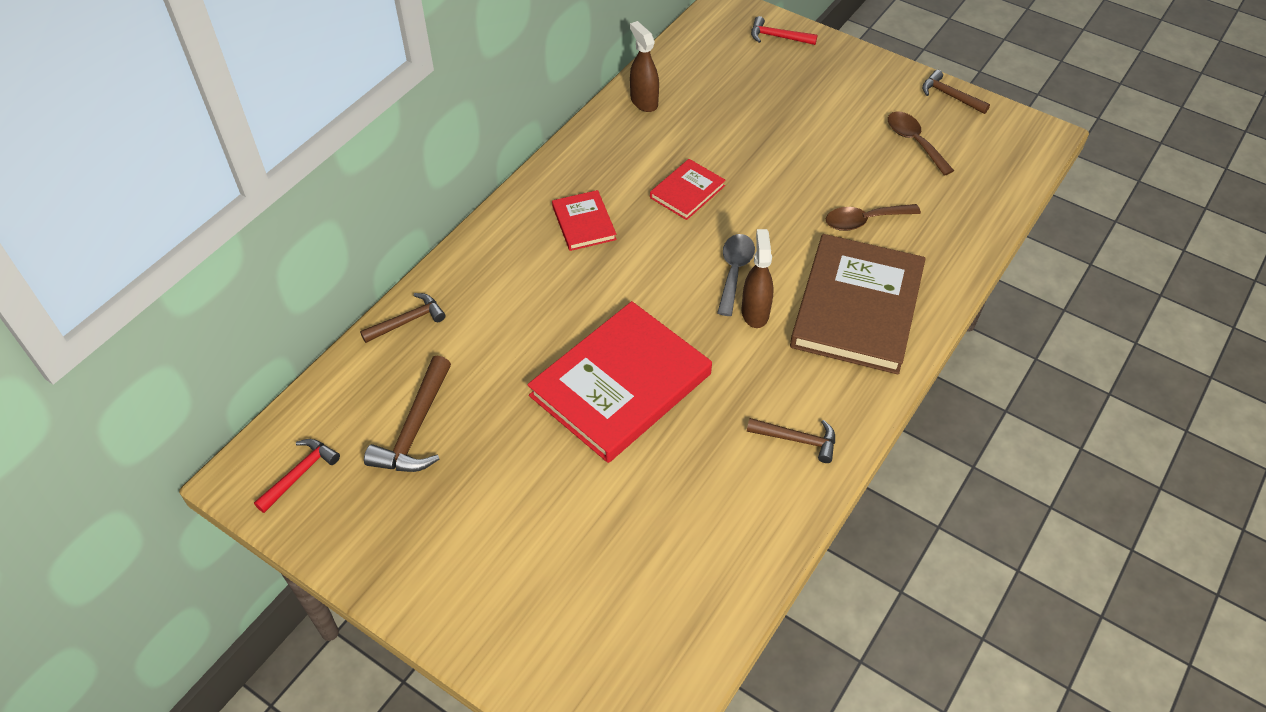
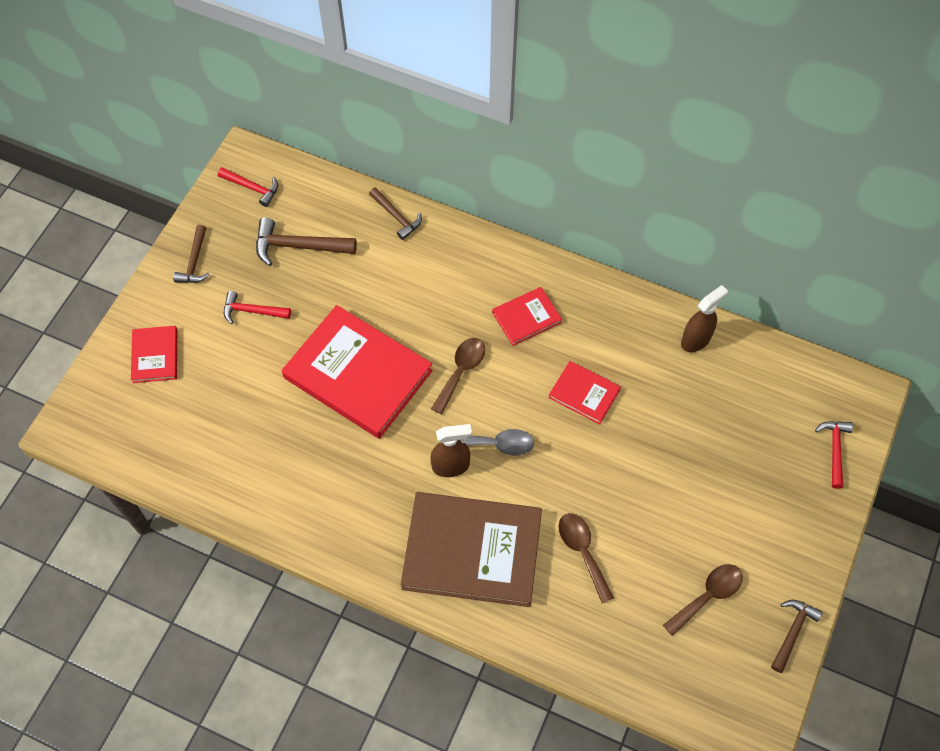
camera: 80 degrees right, 10 degrees up
brown hammer [747,418,835,463] -> brown hammer moved to [173,225,210,283]
none -> red book [131,326,177,383]
none -> red hammer [224,291,291,324]
none -> brown spoon [431,338,485,414]

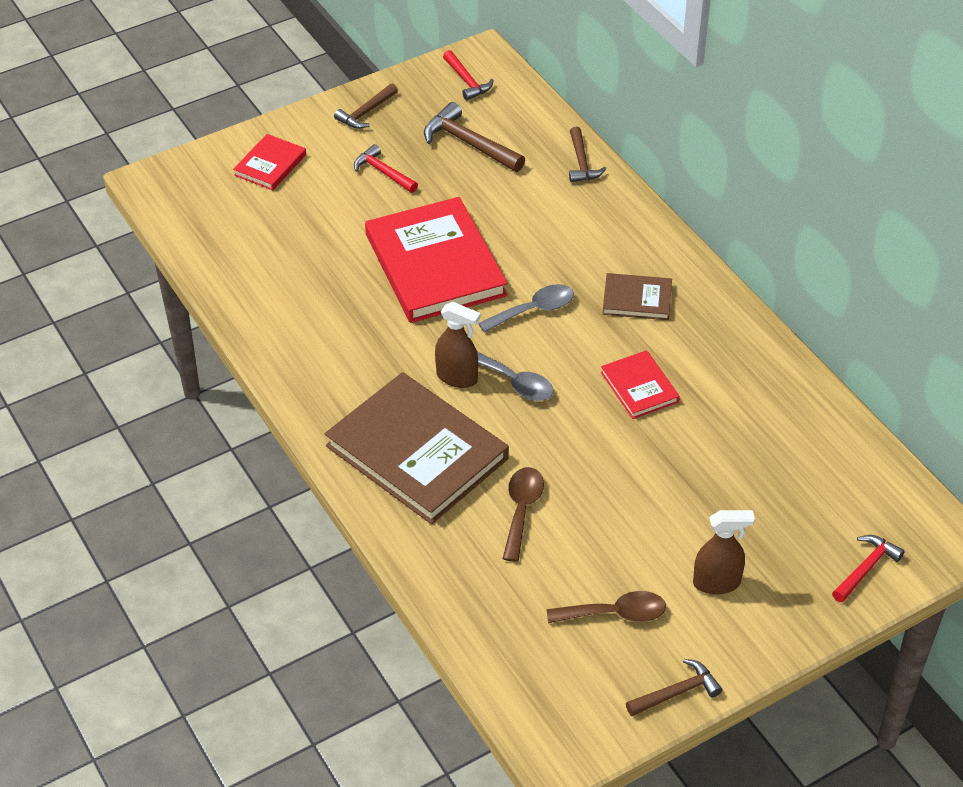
camera: 35 degrees right, 15 degrees down
brown spoon [431,338,485,414] -> grey spoon [478,284,574,333]
red book [492,287,562,346] -> brown book [602,273,672,320]
brown spray bottle [681,285,728,352] -> brown spray bottle moved to [693,510,755,595]

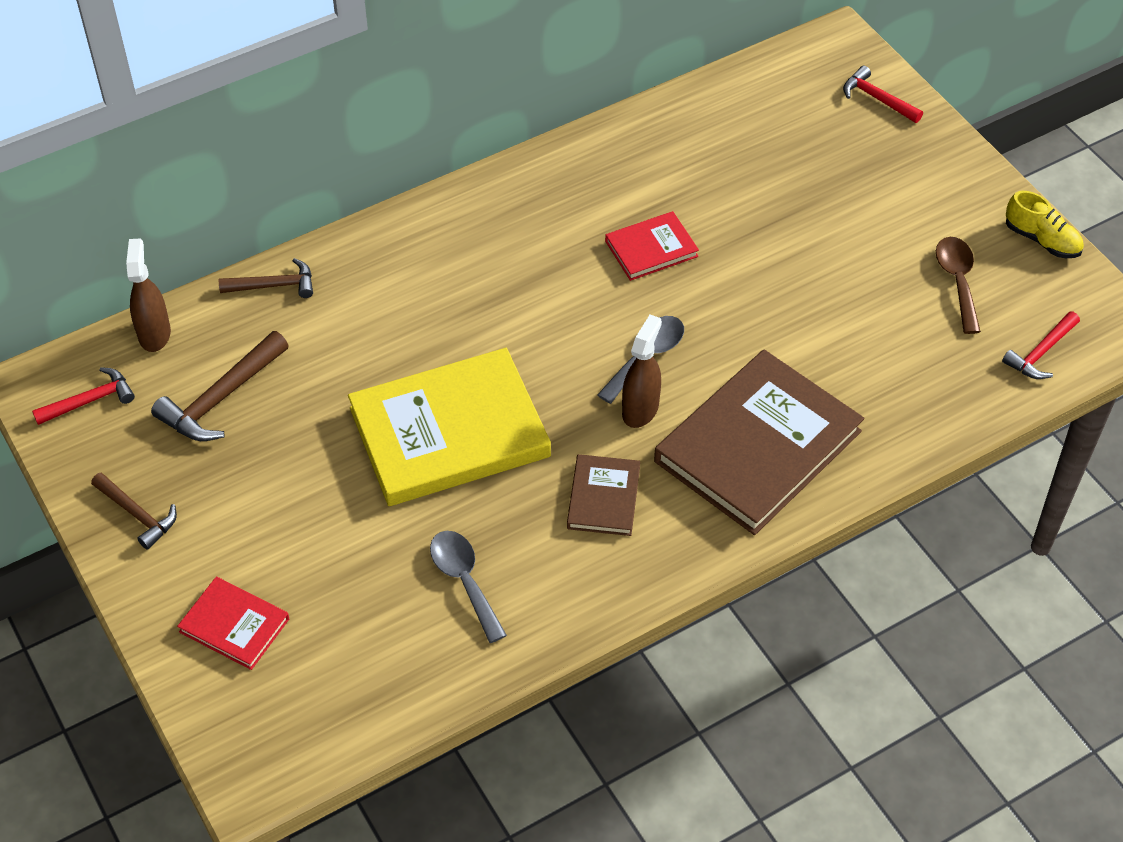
camera: 90 degrees left, 5 degrees up
red hammer [354,144,418,193] -> red hammer moved to [1002,311,1080,379]
red book [365,197,508,323] -> yellow book [348,348,551,506]
grey spoon [478,284,574,333] -> grey spoon moved to [430,531,507,643]
brown spoon [503,467,544,562] -> none
brown book [602,273,672,320] -> brown book moved to [567,454,640,536]
brown hammer [626,659,722,716] -> yellow shoe [1006,191,1084,258]
brown spray bottle [693,510,755,595] -> brown spray bottle moved to [126,238,171,352]

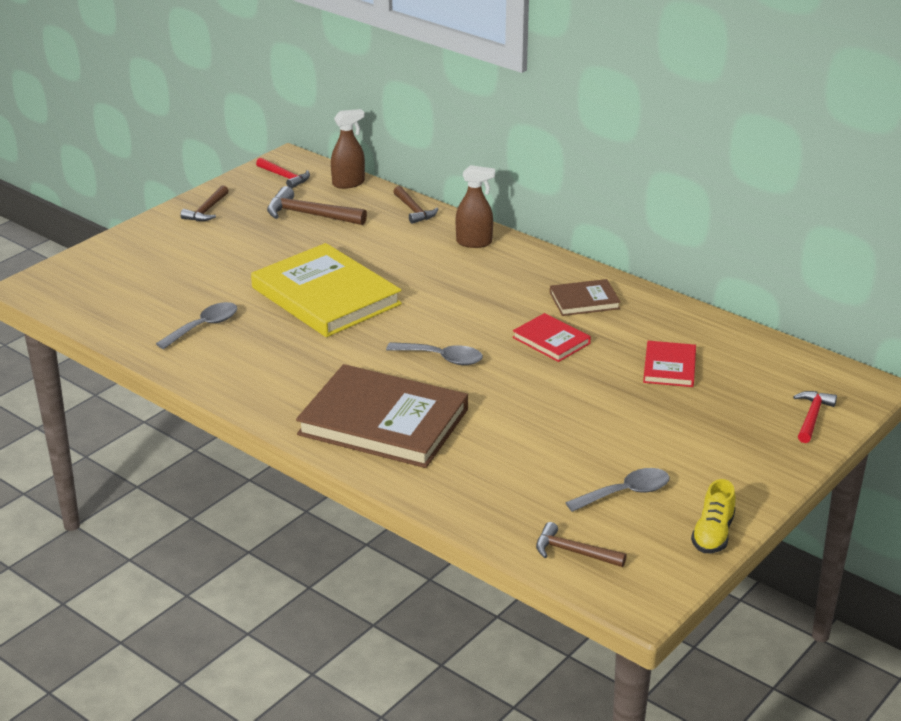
camera: 70 degrees right, 20 degrees down
red book [177,577,289,670] -> red book moved to [643,341,696,387]
brown book [567,454,640,536] -> brown book moved to [550,279,621,316]
brown spray bottle [622,315,662,428] -> brown spray bottle moved to [456,165,495,248]
brown spoon [936,237,981,334] -> grey spoon [565,468,670,512]
red hammer [1002,311,1080,379] -> brown hammer [536,522,627,567]

